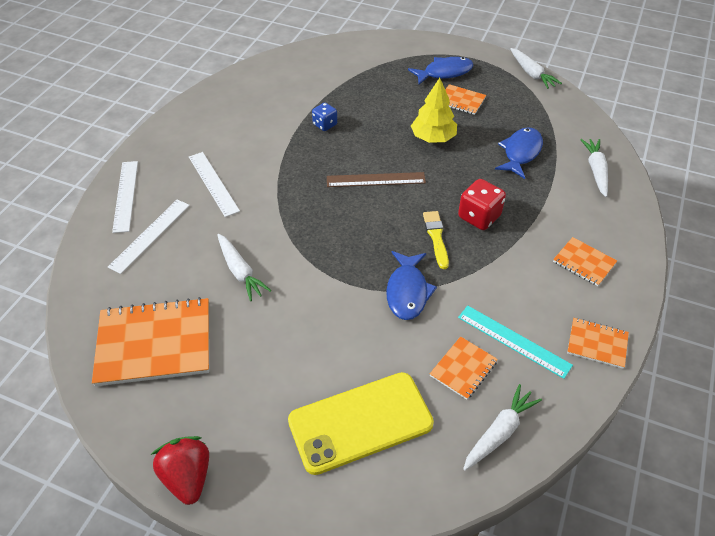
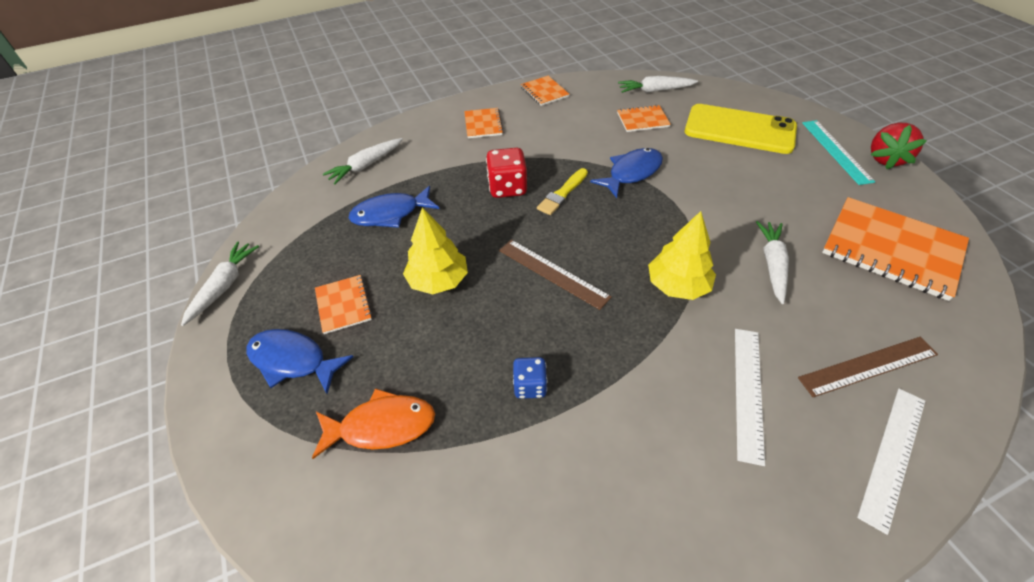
camera: 135 degrees left, 0 degrees up
white ruler [108,200,190,274] -> brown ruler [798,337,938,397]
turquoise ruler [458,306,573,379] -> turquoise ruler moved to [802,120,875,185]
none -> orange fish [312,388,435,459]
none -> yellow tree [648,211,716,300]

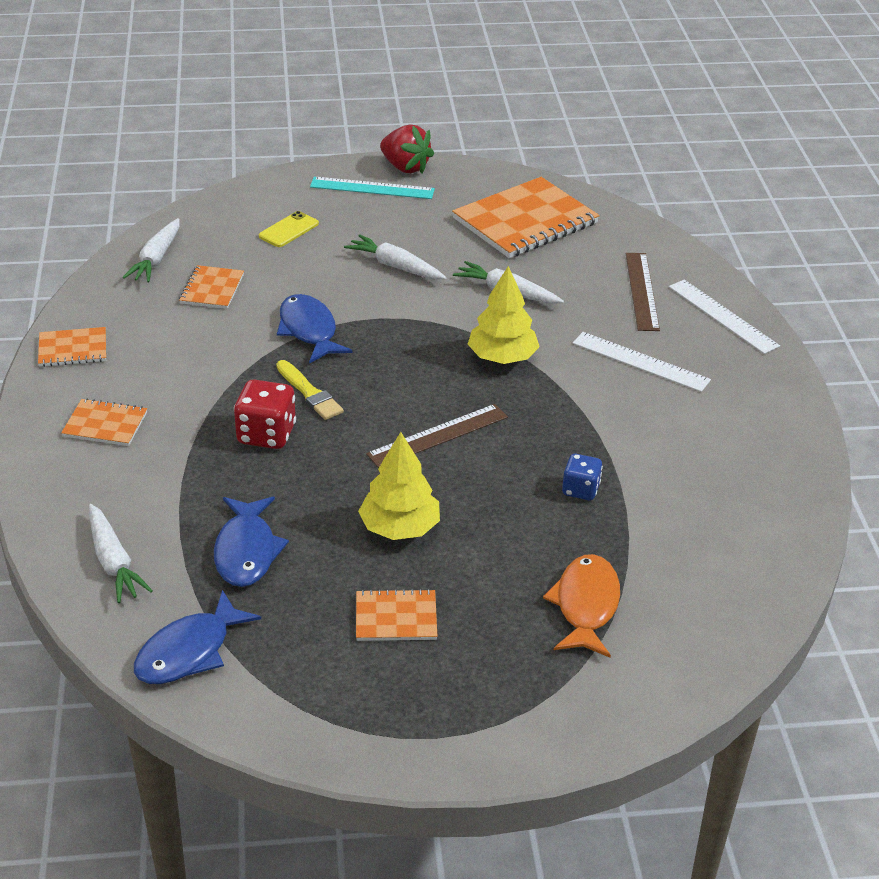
camera: 75 degrees left, 10 degrees down
white carrot [181,242,259,326] -> white carrot moved to [344,234,446,279]
blue fish [246,329,354,394] -> blue fish moved to [134,590,261,684]
yellow phone [685,104,797,154] -> yellow phone [259,211,319,247], size x0.45

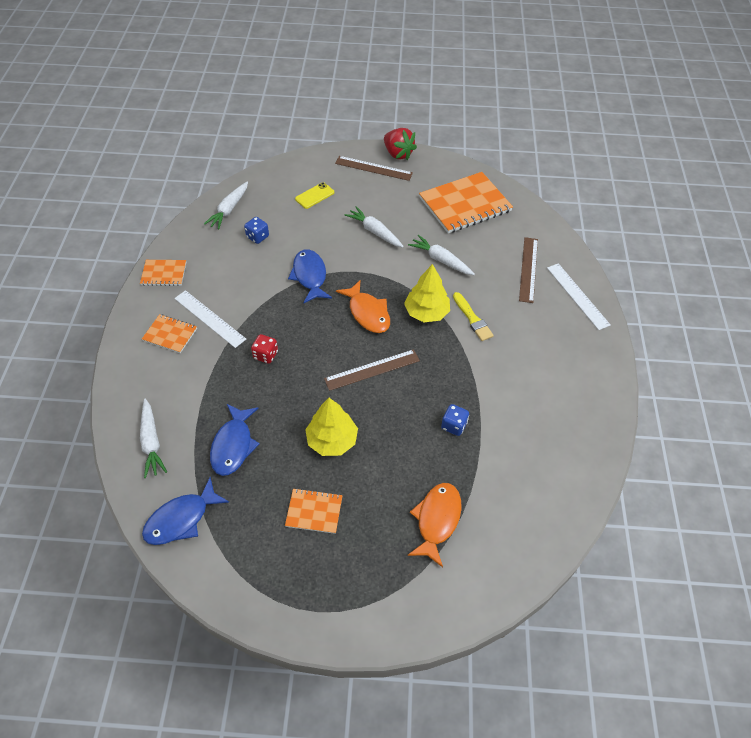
camera: 10 degrees right, 15 degrees up
orange notebook [179,265,244,309] -> blue dice [244,217,269,244]
red dice [234,380,296,449] -> red dice [251,334,278,364], size x0.64
yellow brush [276,360,344,420] -> yellow brush moved to [453,292,494,341]
turquoise ruler [310,177,435,199] -> brown ruler [335,156,413,181]
white ruler [572,332,711,392] -> white ruler moved to [174,290,246,348]
none -> orange fish [336,279,390,333]

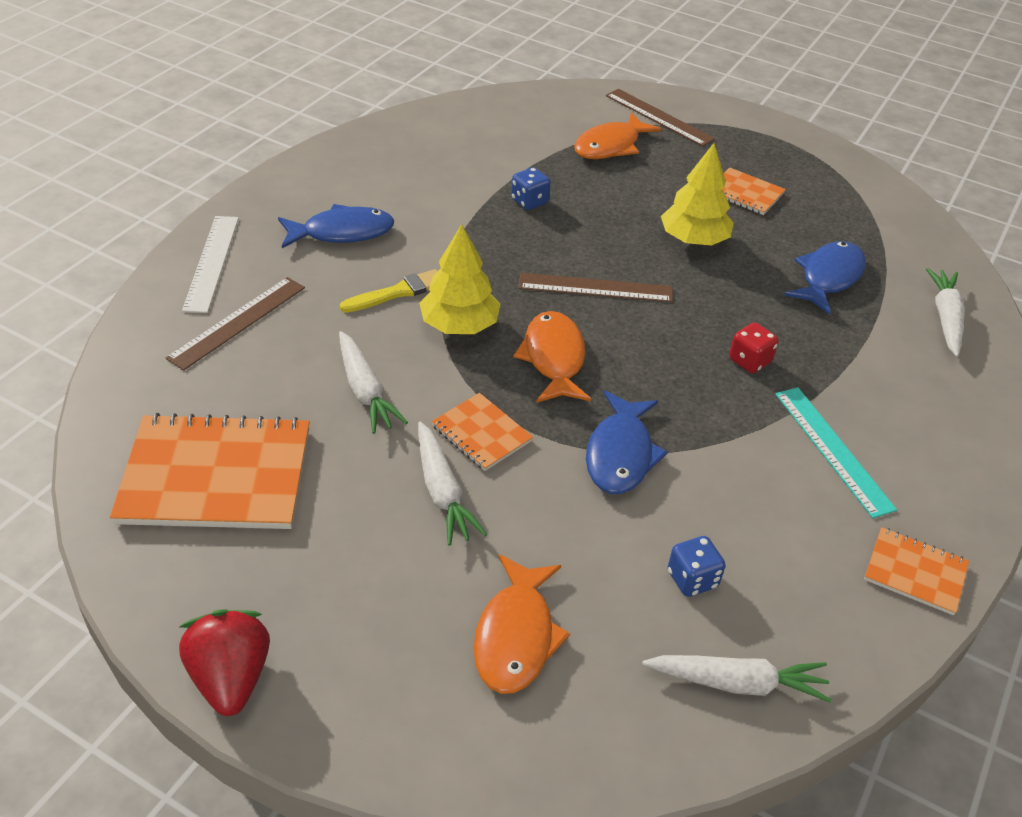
camera: 155 degrees left, 10 degrees down
orange notebook [142,314,197,353] -> orange notebook moved to [431,393,533,471]
blue fish [142,477,229,545] -> blue fish moved to [278,204,394,248]
white ruler [174,290,246,348] -> turquoise ruler [775,387,897,518]
white carrot [204,182,248,229] -> white carrot turned 45 degrees clockwise [642,655,832,703]
yellow phone [295,182,334,209] -> orange fish [474,554,570,694]
brown ruler [335,156,413,181] -> brown ruler moved to [606,89,715,147]
yellow brush [453,292,494,341] -> yellow brush turned 60 degrees clockwise [340,269,438,313]

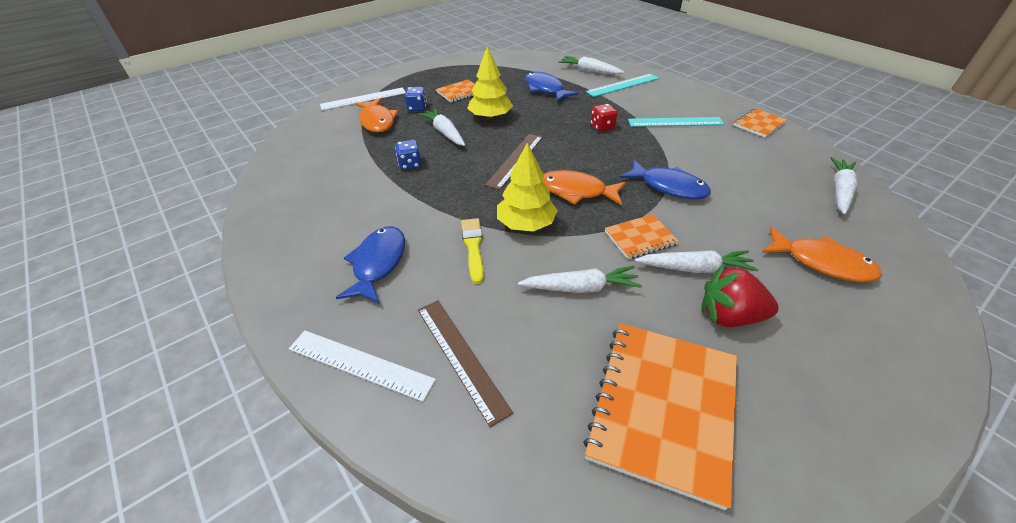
camera: 65 degrees left, 0 degrees up
red strawberry [179,610,270,716] -> red strawberry moved to [701,264,779,327]
brown ruler [606,89,715,147] -> white ruler [320,87,405,110]
blue dice [668,536,725,597] -> blue dice moved to [405,87,427,111]
none -> white carrot [418,108,465,146]
none -> turquoise ruler [586,74,659,97]

